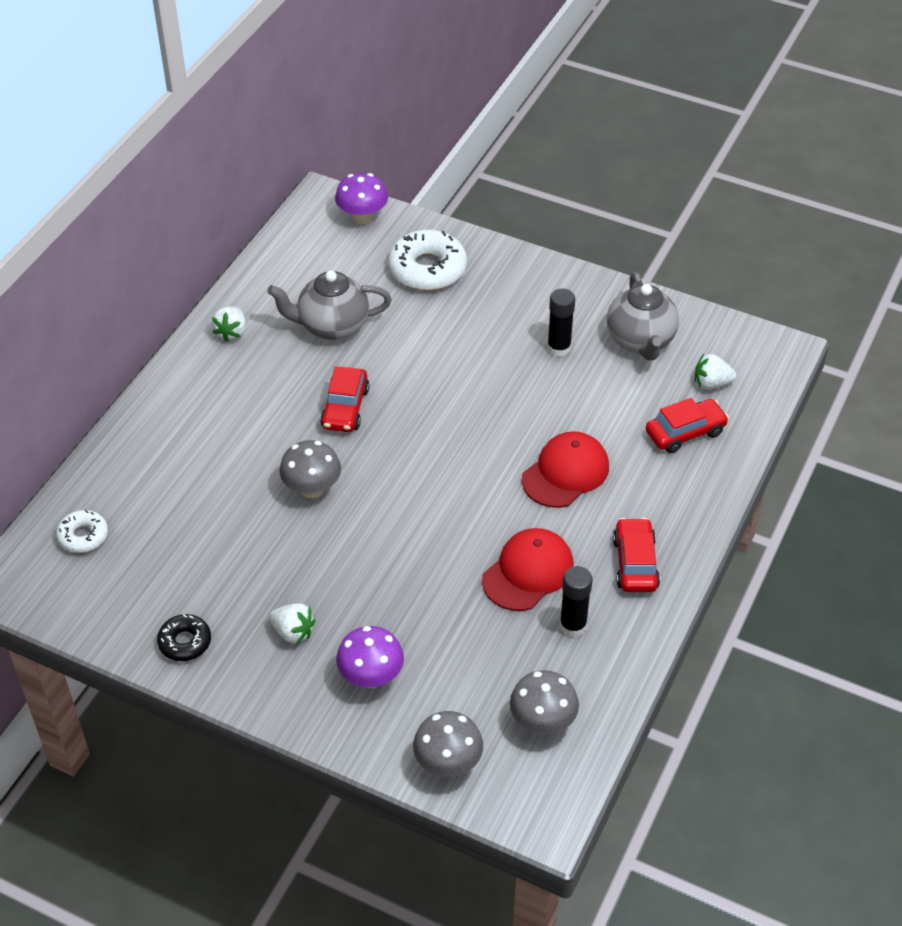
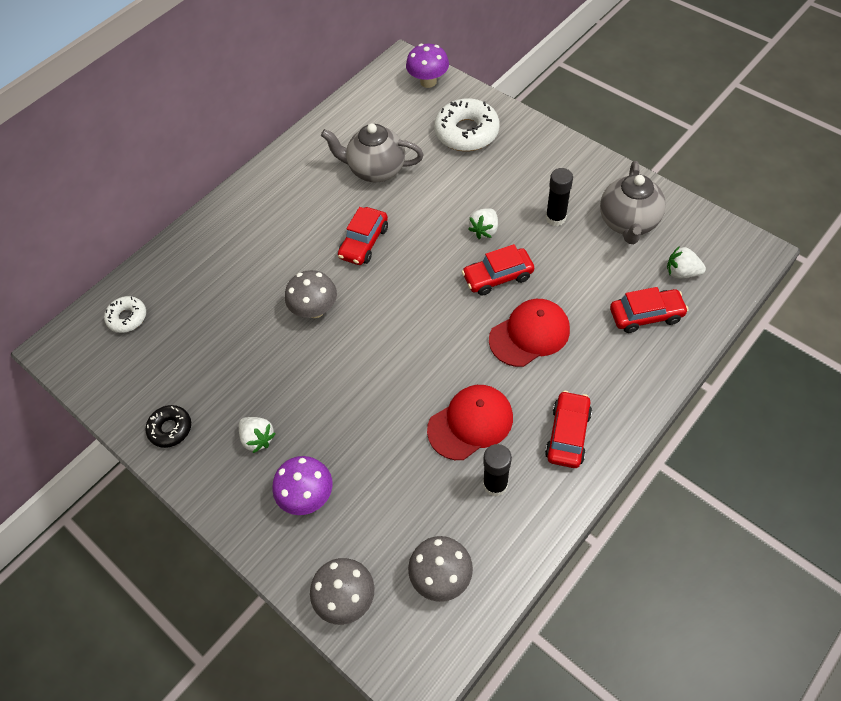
camera: 20 degrees right, 10 degrees up
white strawberry [212,306,246,342] -> white strawberry moved to [468,208,498,239]
none -> red car [462,244,534,296]

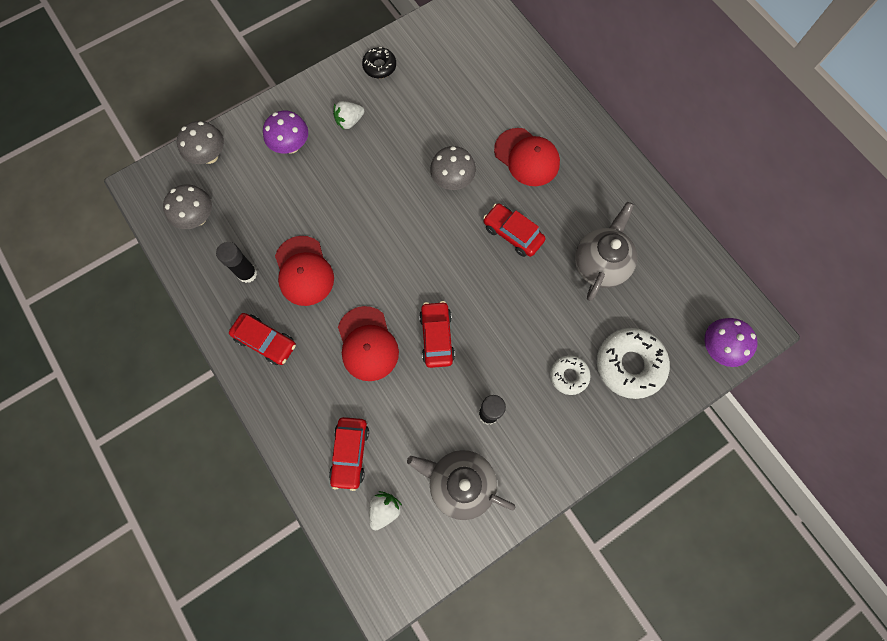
camera: 100 degrees right, 15 degrees up
white donut [104,296,146,333] -> white donut moved to [550,355,591,395]
white strawberry [468,208,498,239] -> none
none -> red cap [494,128,560,186]

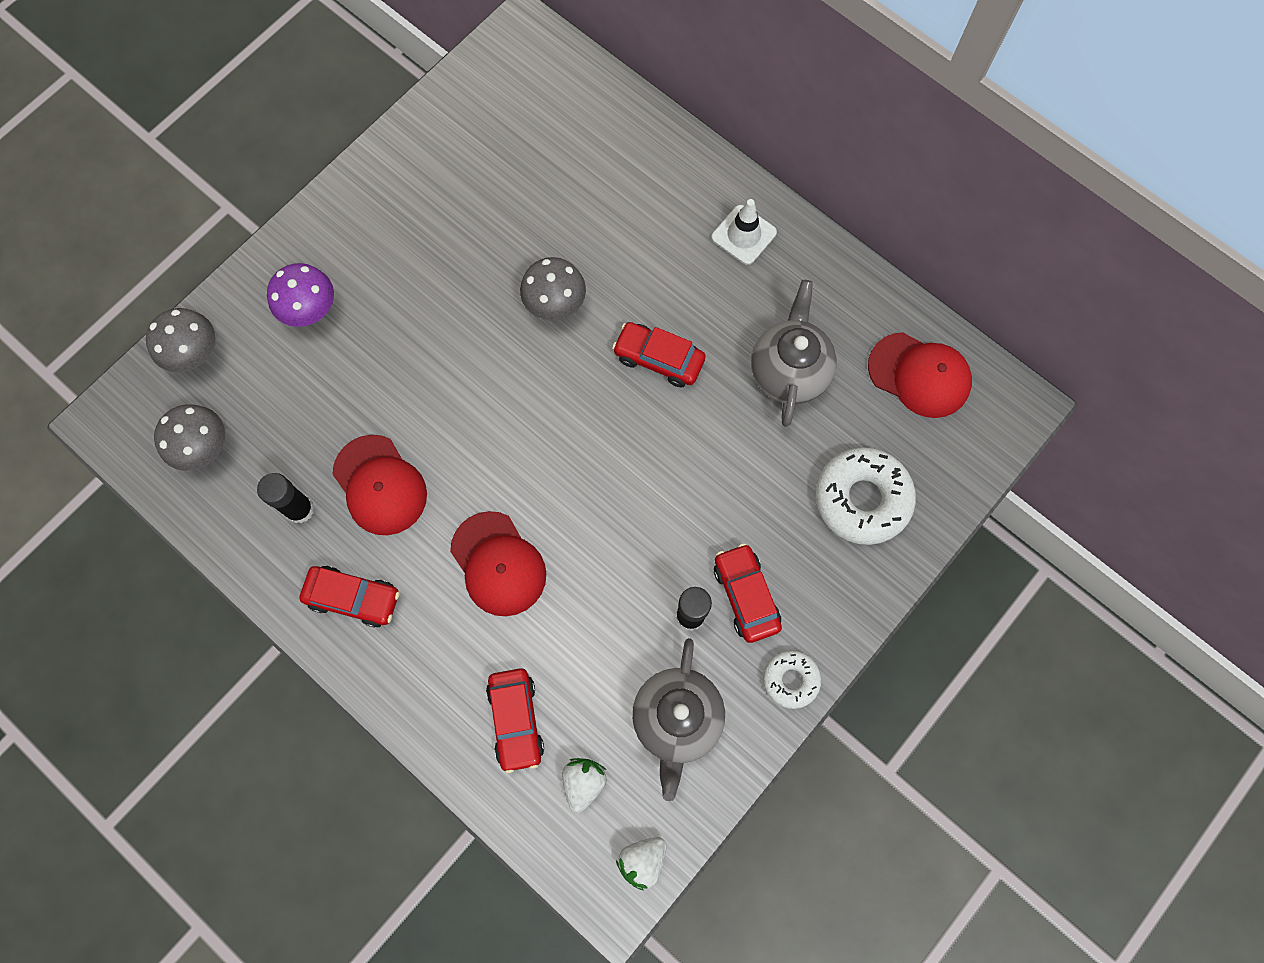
camera: 15 degrees left, 0 degrees up
white strawberry [333,101,364,129] -> white strawberry moved to [616,837,667,890]
black donut [362,47,396,78] -> none
grey teapot [407,450,515,520] -> grey teapot turned 90 degrees counterclockwise [632,638,725,801]
red car [419,301,455,368] -> red car moved to [714,543,782,643]
red cap [494,128,560,186] -> red cap moved to [868,332,972,418]
white donut [550,355,591,395] -> white donut moved to [763,650,821,709]
purple mushroom [705,318,757,367] -> none
none -> white traffic cone [712,199,777,265]

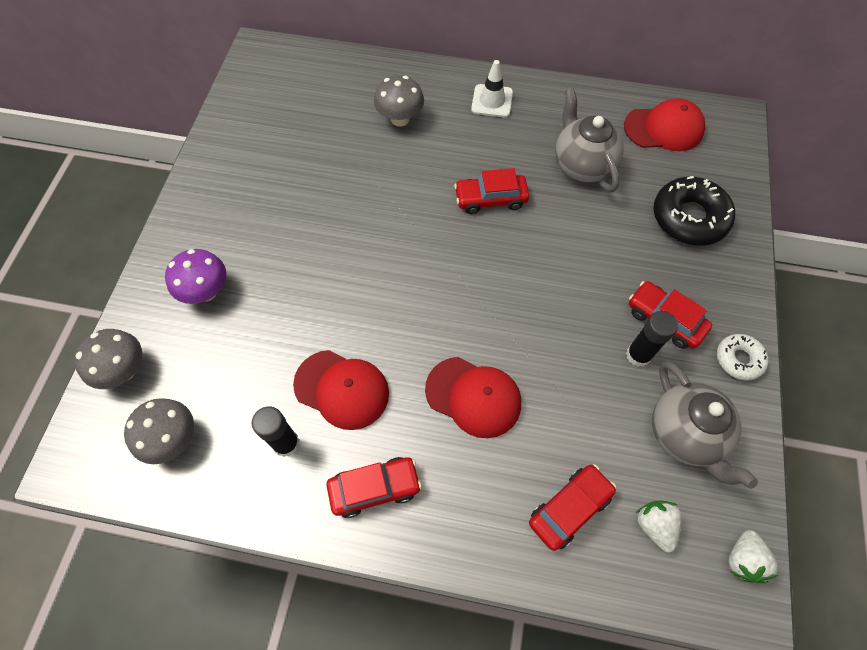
camera: 30 degrees left, 10 degrees down
red car [486,668,544,773] -> red car turned 90 degrees counterclockwise [529,464,616,551]
grey mushroom [520,257,586,321] -> grey mushroom moved to [374,75,424,127]
white donut [815,447,916,545] -> black donut [653,176,735,246]

